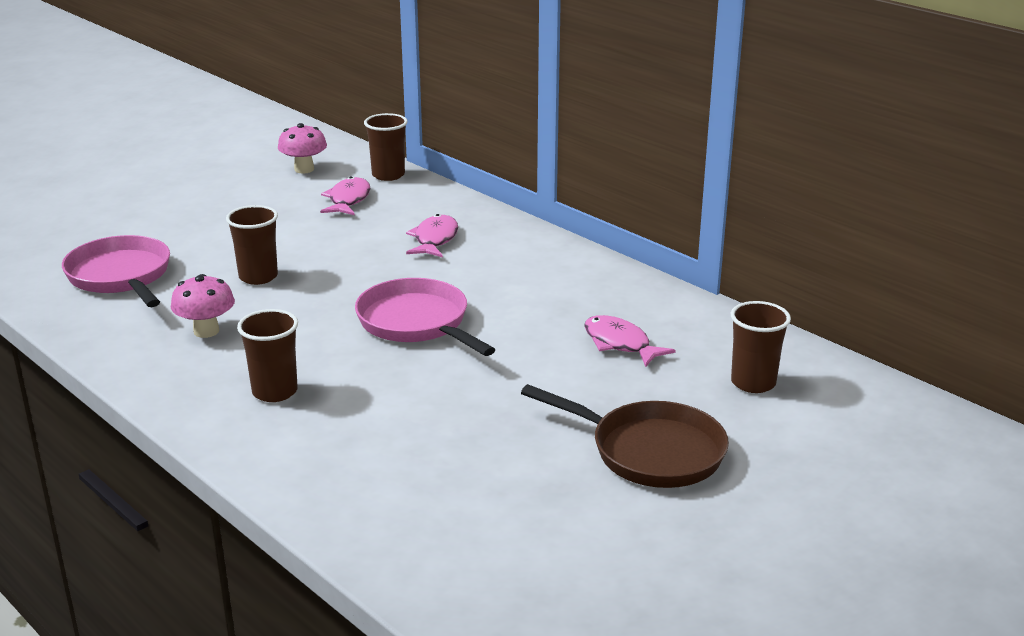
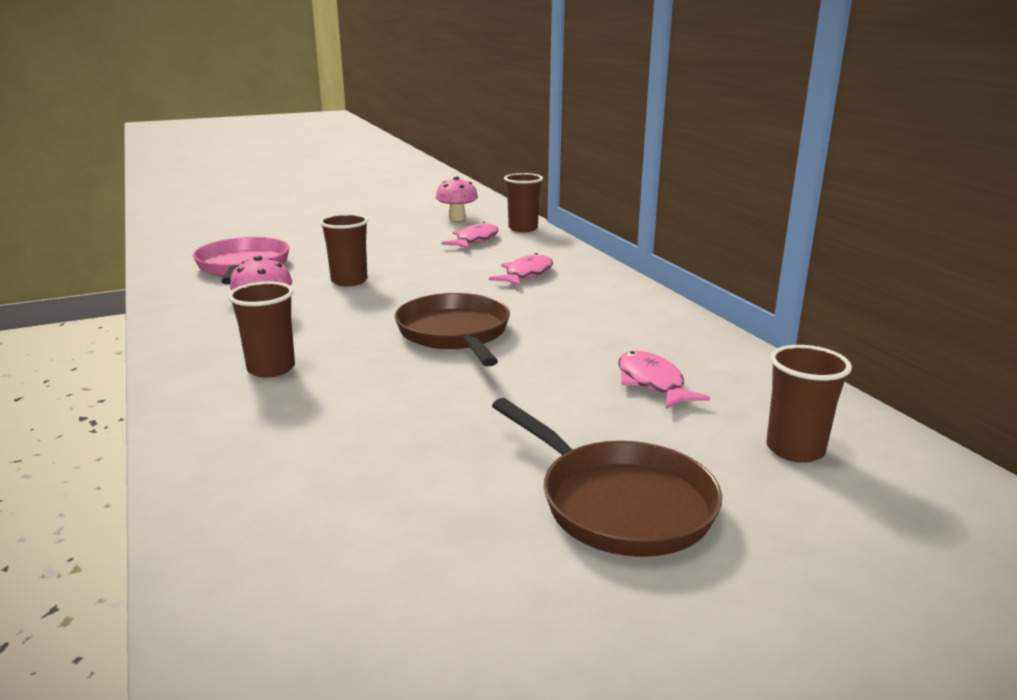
camera: 20 degrees right, 5 degrees down
pink pan [355,278,495,356] -> brown pan [395,293,510,367]

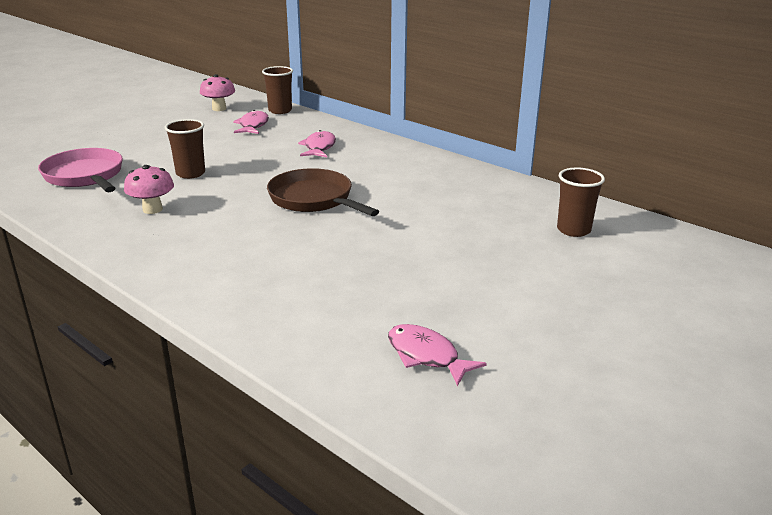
camera: 25 degrees left, 5 degrees up
brown cup [228,282,295,378] -> none
brown pan [492,398,722,557] -> none
pink fish [618,351,710,409] -> pink fish moved to [388,324,487,386]

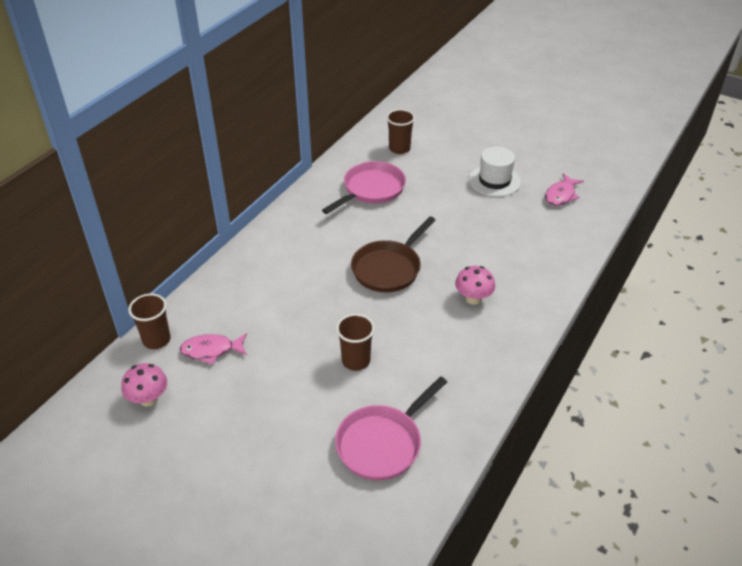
camera: 100 degrees left, 15 degrees up
pink mushroom [124,165,174,214] -> pink mushroom moved to [455,266,495,305]
pink fish [298,130,336,157] -> none
none -> pink pan [322,161,406,214]
none -> white hat [469,146,521,197]

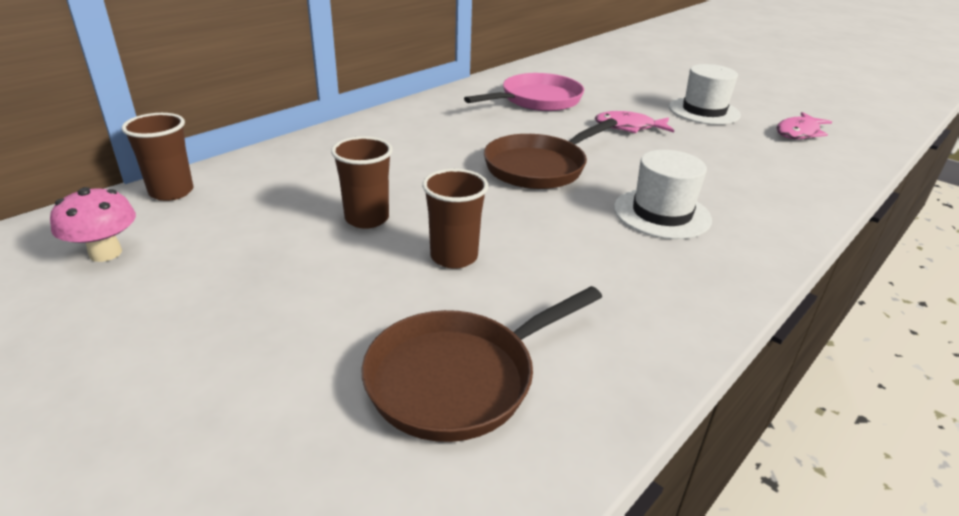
camera: 10 degrees right, 10 degrees down
pink fish [180,333,247,365] -> pink fish moved to [595,111,674,133]
pink pan [335,376,447,480] -> brown pan [362,286,602,442]
brown cup [386,109,415,154] -> brown cup moved to [331,136,393,229]
pink mushroom [455,266,495,305] -> white hat [614,150,712,239]

